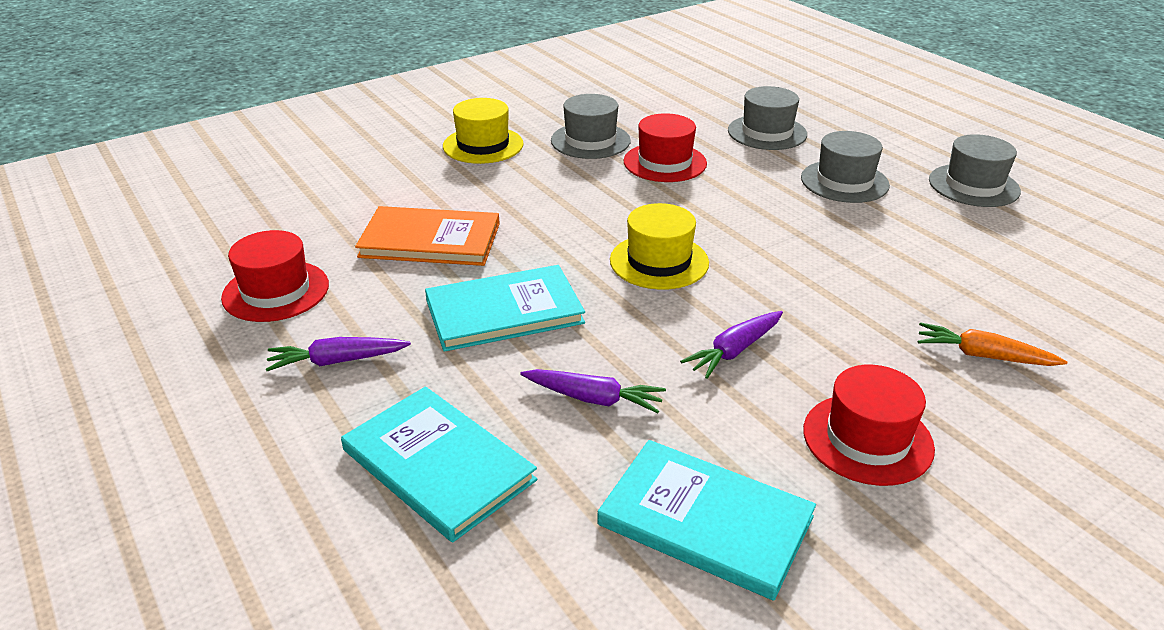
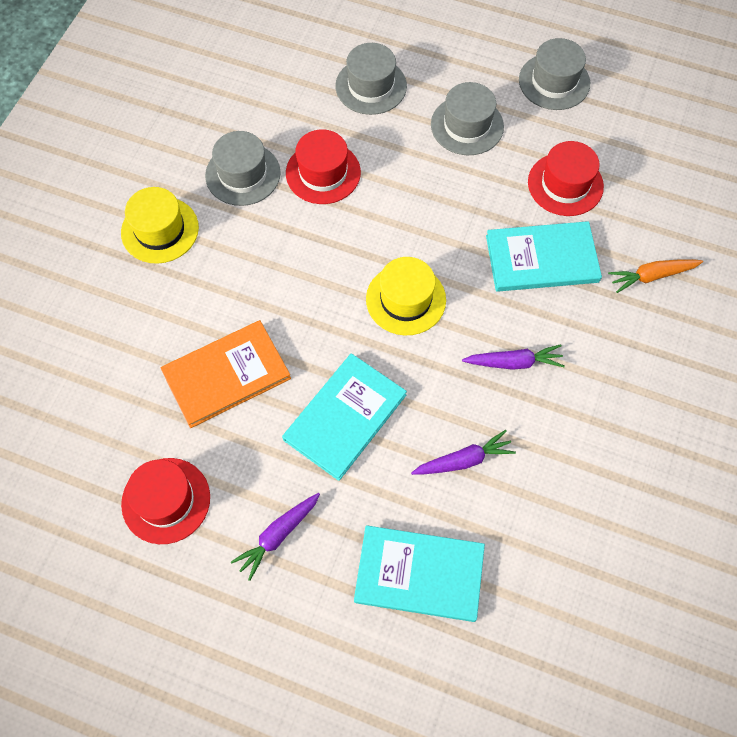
camera: 35 degrees left, 30 degrees up
turquoise book [597,440,816,601] -> turquoise book moved to [486,221,602,292]
purple carrot [680,311,783,379] -> purple carrot turned 105 degrees counterclockwise [462,344,565,370]
red hat [803,365,935,486] -> red hat moved to [528,141,604,216]

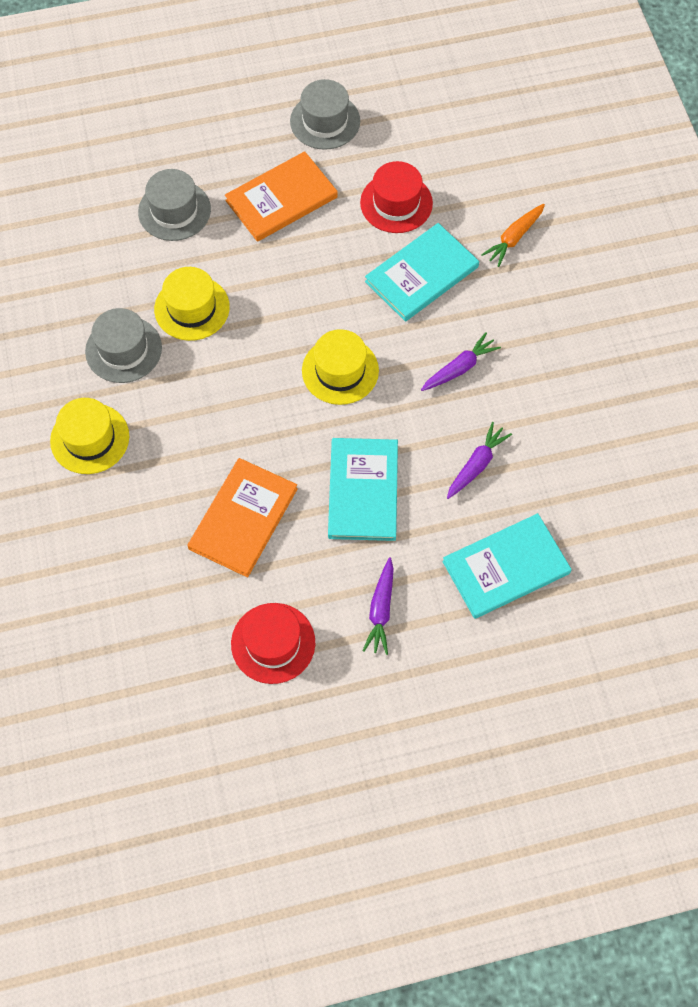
camera: 35 degrees left, 0 degrees up
red hat [286,129,361,204] -> yellow hat [154,267,230,341]
grey hat [431,82,504,155] -> orange book [225,151,338,242]

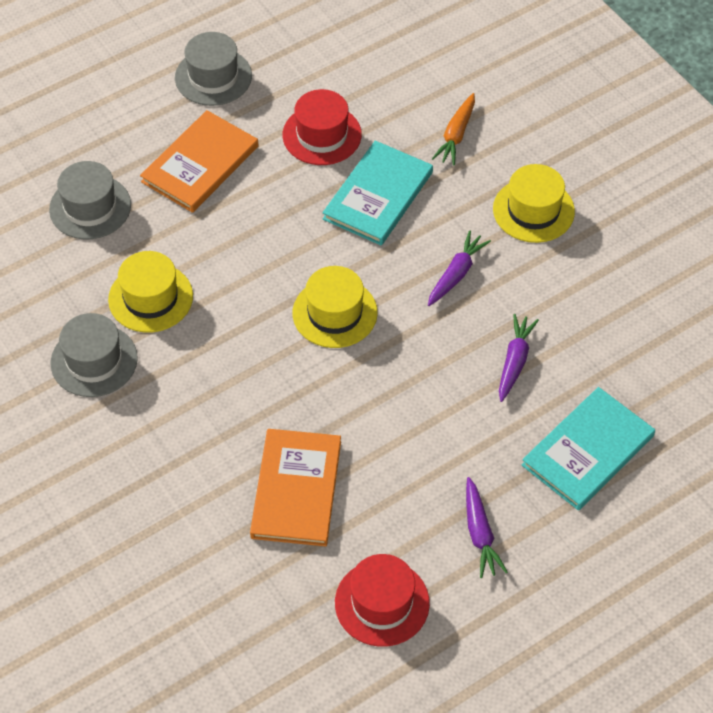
camera: 20 degrees left, 10 degrees down
yellow hat [50,398,129,474] -> yellow hat moved to [493,164,575,243]
turquoise book [328,438,398,541] -> none

